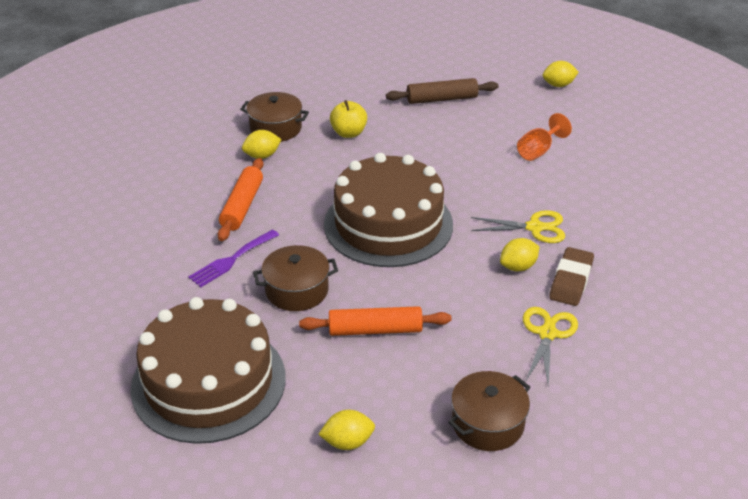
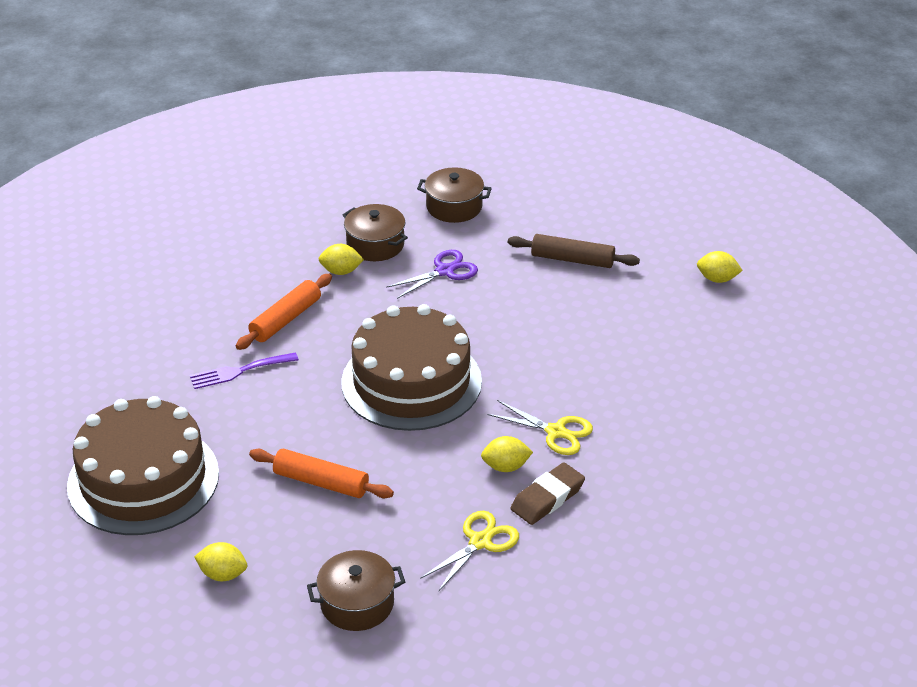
camera: 25 degrees right, 0 degrees up
brown pot [253,245,338,311] -> brown pot moved to [417,167,492,223]
yellow apple [330,100,367,138] -> purple scissors [386,250,478,299]
orange goblet [517,113,572,161] -> none

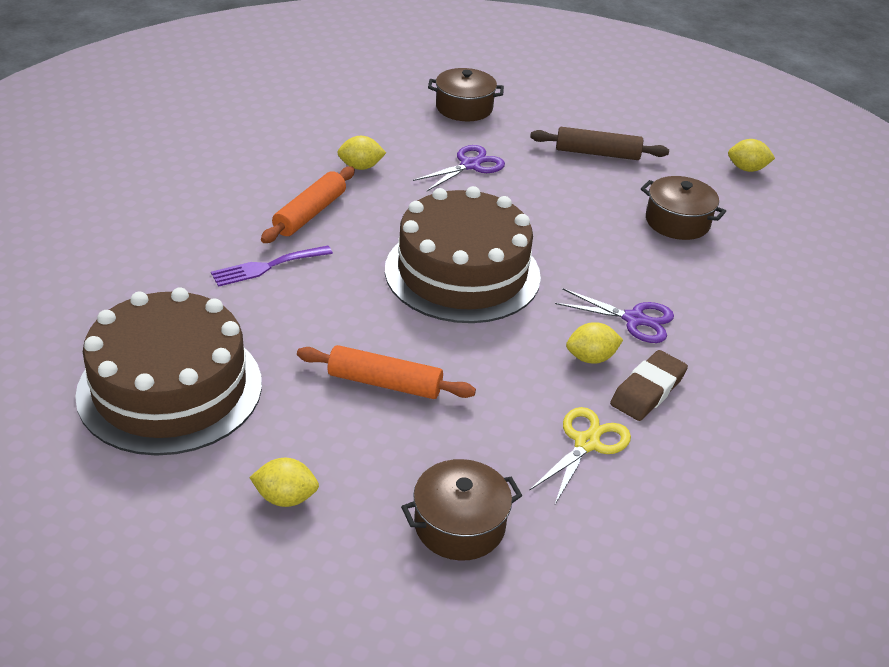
camera: 10 degrees left, 0 degrees up
brown pot [343,204,408,261] -> brown pot moved to [641,176,726,240]
yellow scissors [488,400,593,455] -> purple scissors [555,288,674,343]

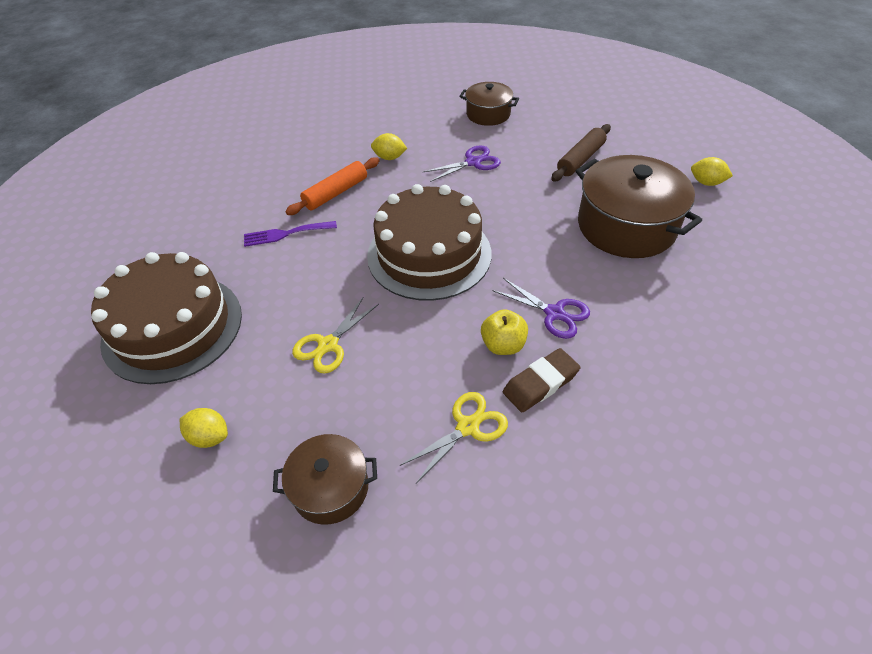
camera: 20 degrees right, 10 degrees up
orange rolling pin [297,345,476,399] -> yellow scissors [292,296,379,373]
brown rolling pin [530,127,669,160] -> brown rolling pin turned 75 degrees counterclockwise [551,124,611,181]
yellow lemon [566,322,623,364] -> yellow apple [481,309,528,355]
brown pot [641,176,726,240] -> brown pot [576,155,702,258], size x1.78

